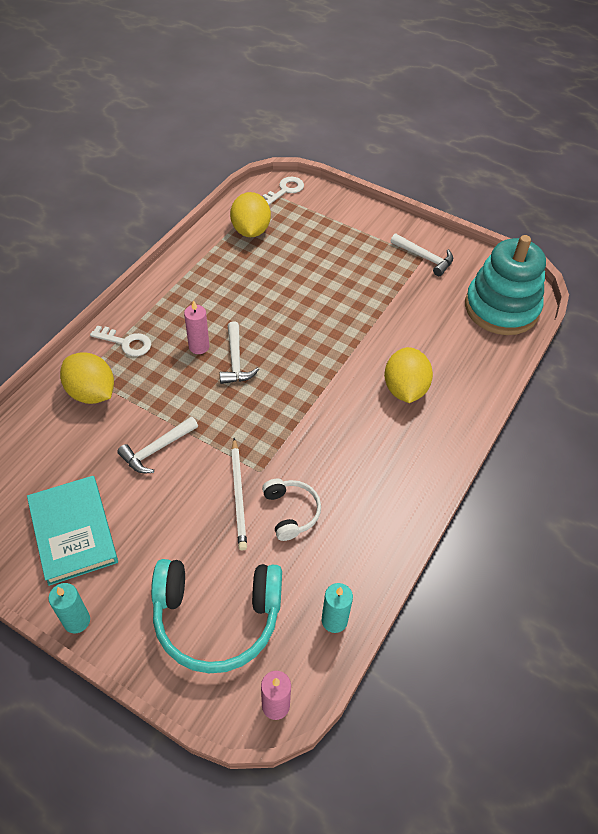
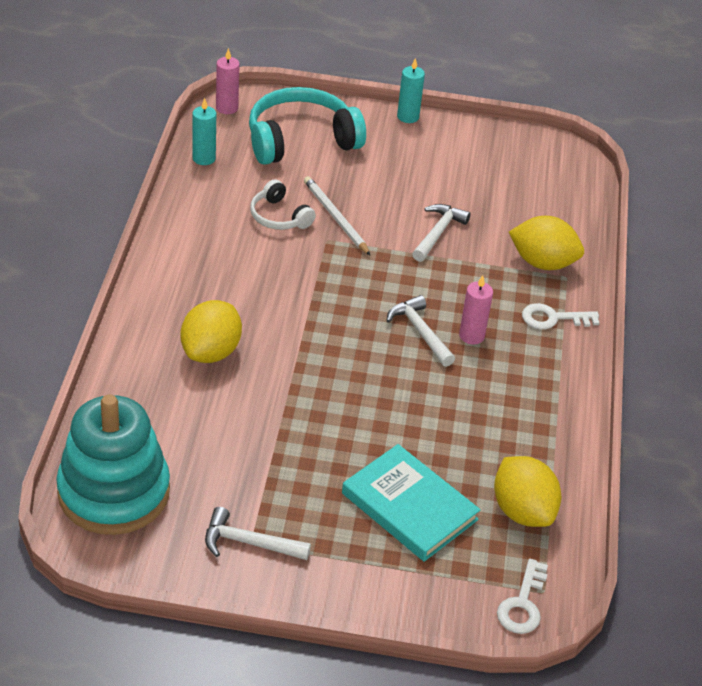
camera: 155 degrees right, 10 degrees down
turquoise book [27,476,118,586] -> turquoise book moved to [342,444,481,562]
yellow lemon [384,347,433,403] -> yellow lemon turned 45 degrees clockwise [180,300,242,363]

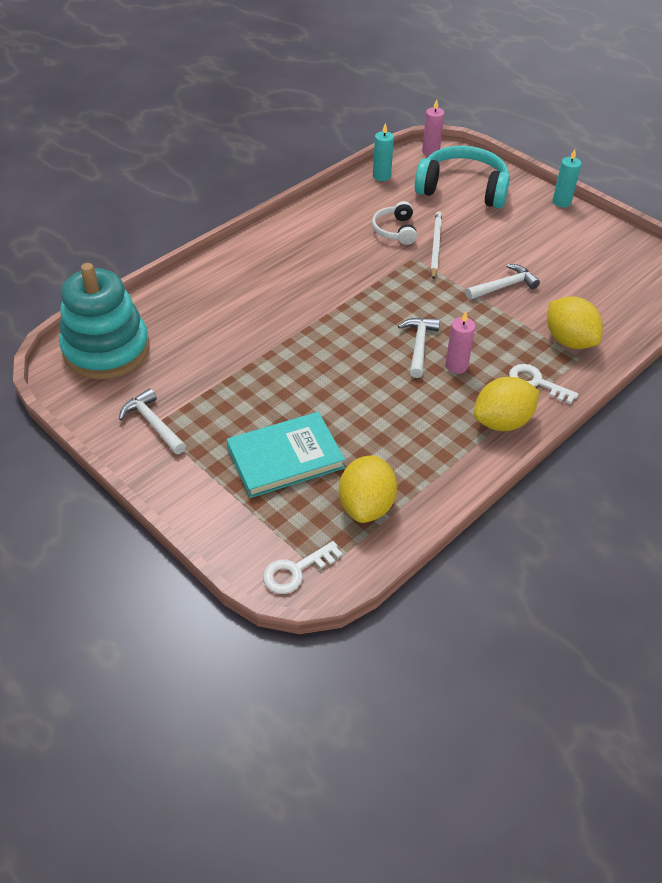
camera: 40 degrees right, 5 degrees up
yellow lemon [180,300,242,363] -> yellow lemon moved to [474,377,539,431]
turquoise book [342,444,481,562] -> turquoise book turned 75 degrees clockwise [227,412,345,498]

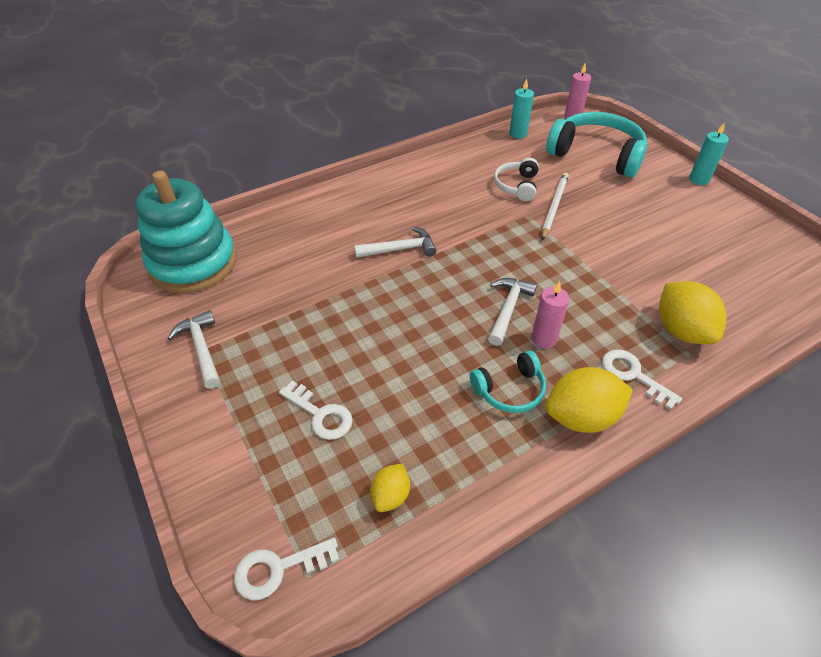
camera: 15 degrees right, 0 degrees up
turquoise book [227,412,345,498] -> white key [279,380,353,440]
yellow lemon [339,455,397,523] -> yellow lemon [370,464,410,512], size x0.55
white hammer [465,264,540,300] -> white hammer moved to [354,226,436,258]
none -> turquoise headphones [470,351,546,413]

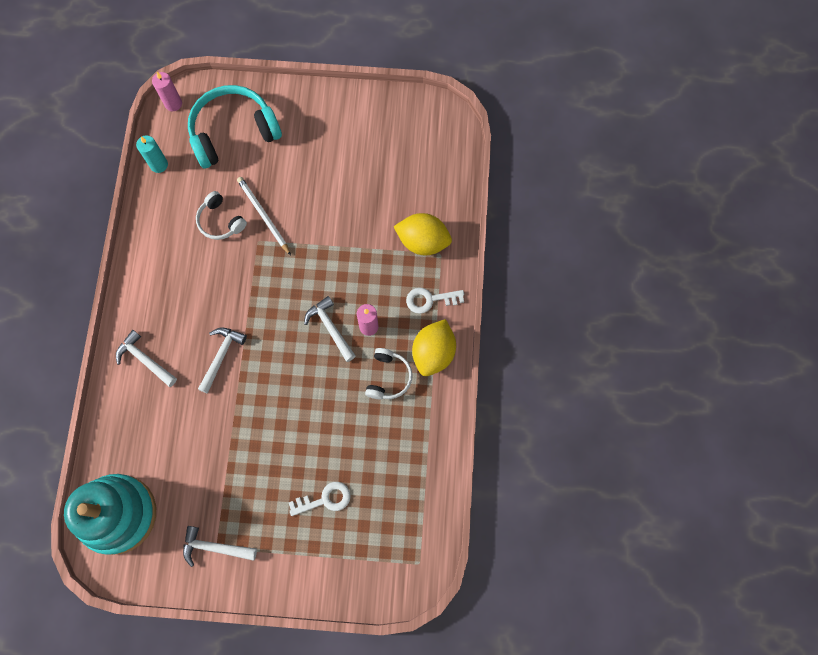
camera: 55 degrees left, 25 degrees up
white key [234,538,339,600] -> none
yellow lemon [370,464,410,512] -> none
turquoise headphones [470,351,546,413] -> white headphones [365,348,413,399]
turquoise candle [689,122,729,185] -> none
none -> white hammer [116,330,177,387]

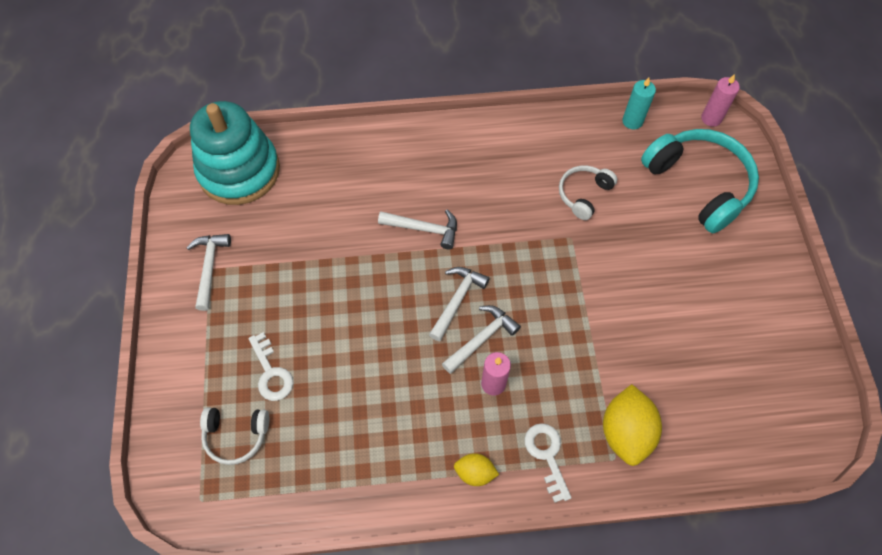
camera: 80 degrees right, 10 degrees down
white hammer [116,330,177,387] -> white hammer moved to [429,267,490,341]
white pencil [237,177,291,255] -> none
white headphones [365,348,413,399] -> white headphones moved to [200,407,269,465]
yellow lemon [412,319,456,376] -> yellow lemon [454,453,499,486], size x0.55

